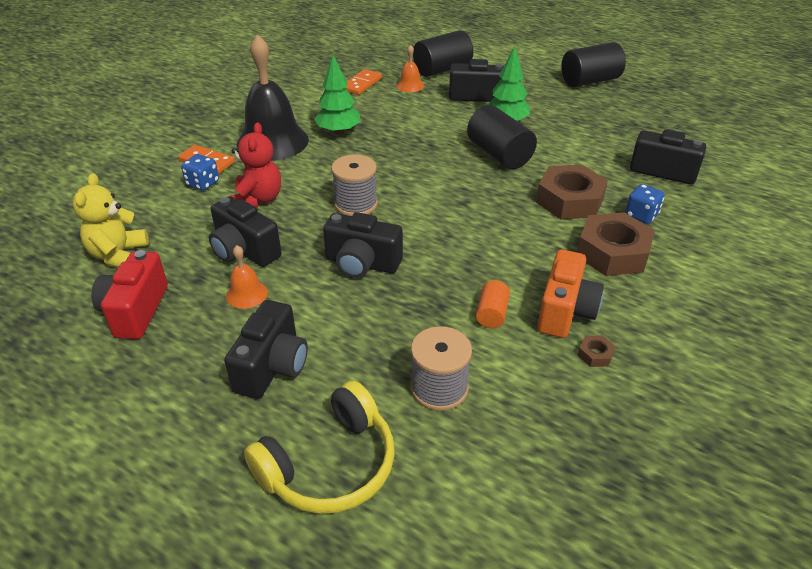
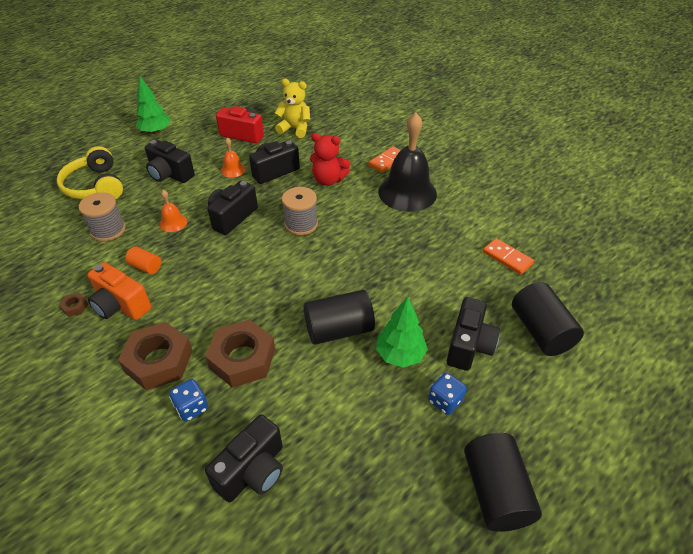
camera: 105 degrees right, 5 degrees up
blue dice [181,154,219,191] -> blue dice moved to [428,372,467,415]
green tree [314,55,360,135] -> green tree moved to [136,77,171,134]
orange bell [396,44,424,92] -> orange bell moved to [159,190,187,232]

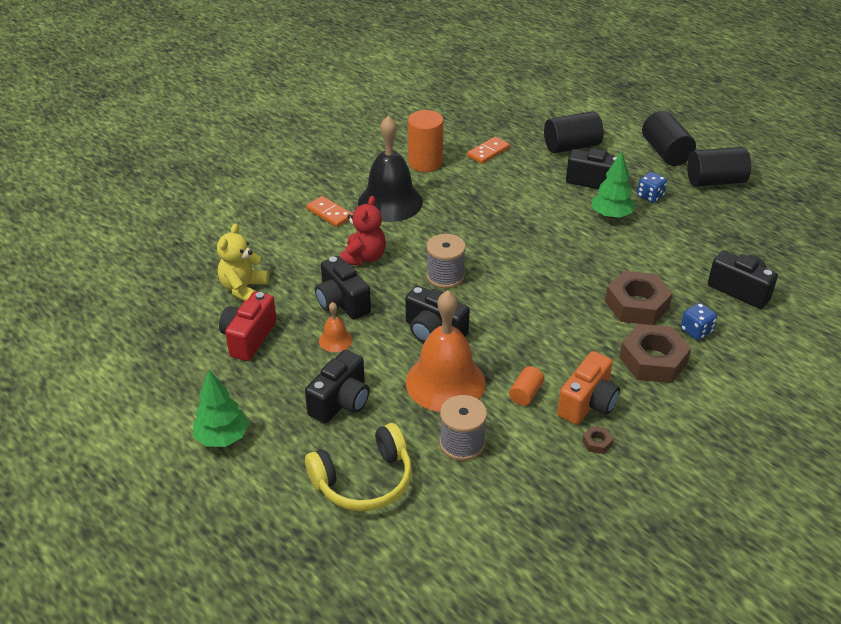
camera: 90 degrees left, 5 degrees down
orange bell [159,190,187,232] -> orange bell [406,290,485,412], size x2.27
black cylinder [304,290,375,345] -> black cylinder moved to [642,111,696,166]
none -> orange cylinder [408,110,444,172]

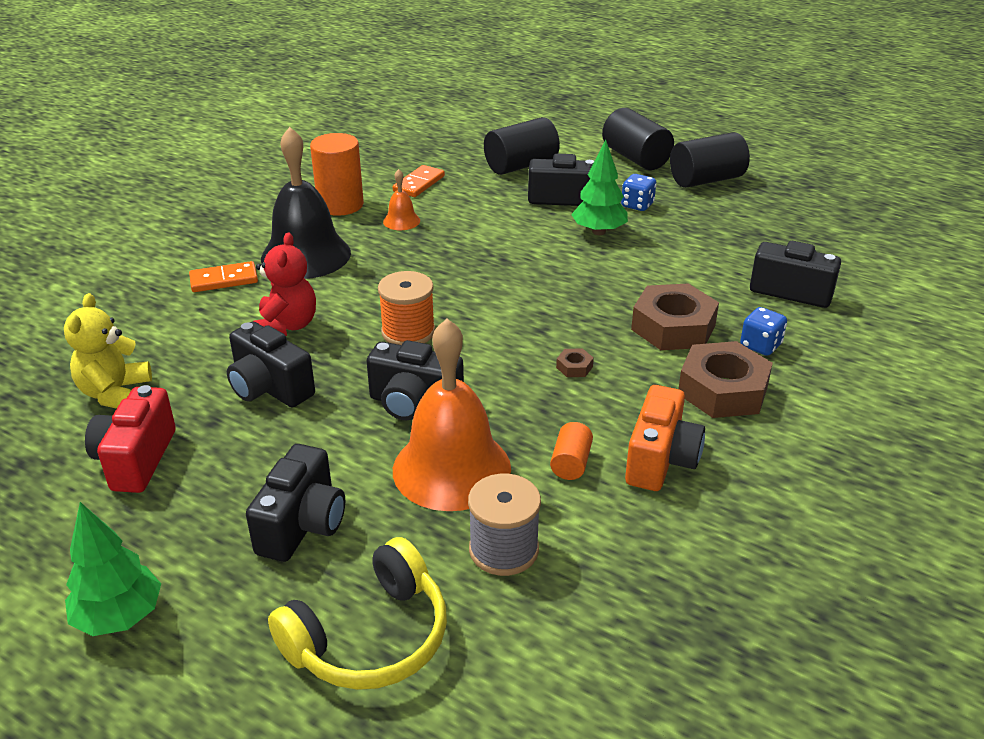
camera: 15 degrees left, 5 degrees down
orange domino [306,196,352,227] -> orange domino turned 45 degrees counterclockwise [189,261,258,292]
orange bell [319,302,352,352] -> orange bell moved to [383,169,420,230]
grey spool [426,234,466,288] -> orange spool [378,271,435,345]
brown nut [582,426,613,454] -> brown nut moved to [556,348,594,377]

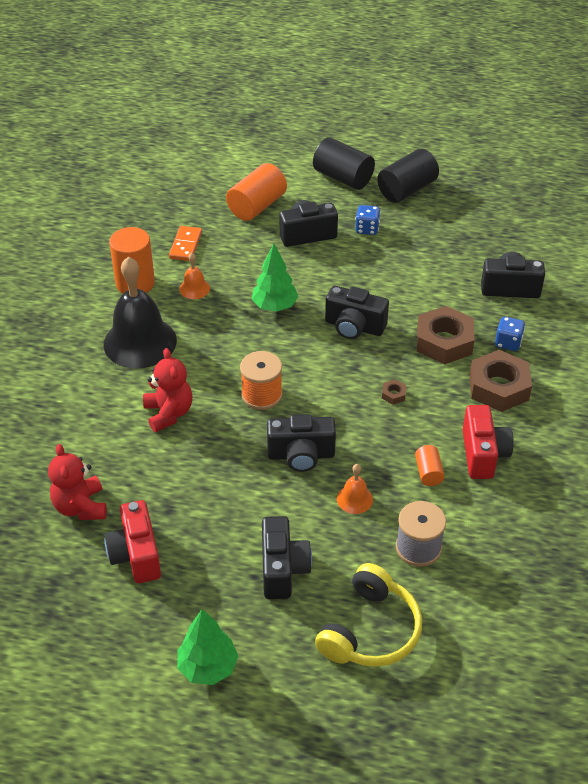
camera: 20 degrees left, 10 degrees up
yellow teddy bear [64,293,152,409] -> red teddy bear [48,444,107,520]
orange domino [189,261,258,292] -> none
black camera [227,322,315,408] -> black camera moved to [325,286,389,339]
orange bell [393,319,511,511] -> orange bell [337,464,373,514], size x0.44
black cylinder [484,117,560,175] -> orange cylinder [226,163,287,221]
green tree [571,139,628,235] -> green tree moved to [252,243,298,312]
orange camera [625,385,705,491] -> red camera [463,405,513,479]

